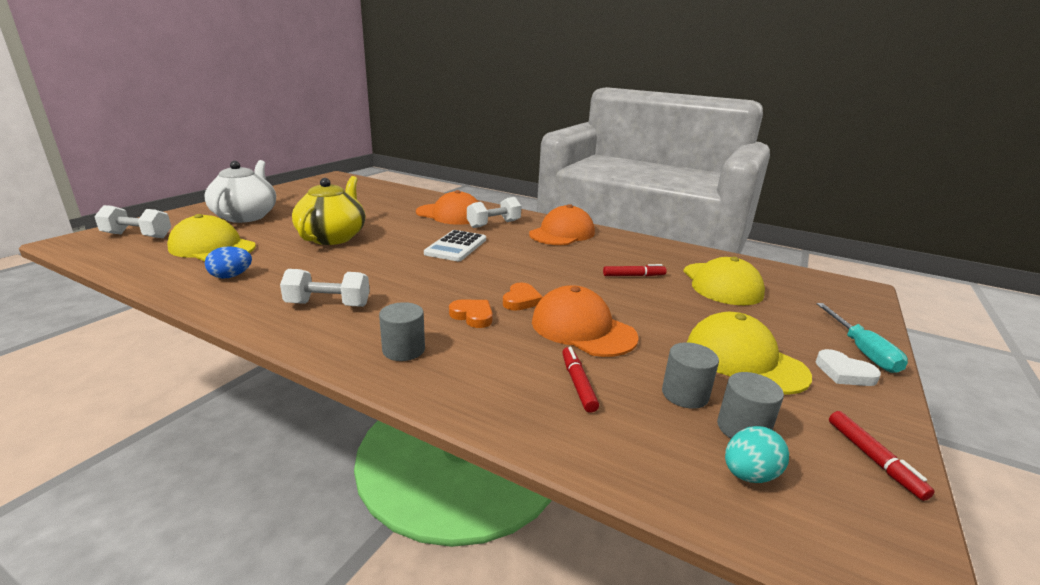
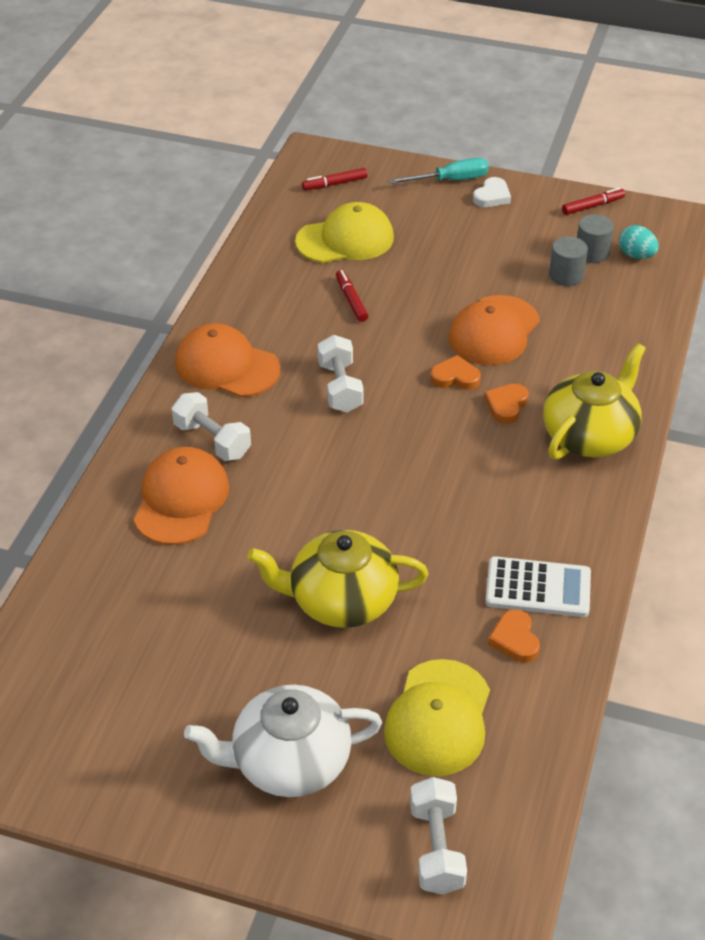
camera: 100 degrees left, 20 degrees up
blue egg [205,246,252,279] -> orange heart [488,609,540,662]
white dumbbell [280,269,370,307] -> white dumbbell moved to [318,335,364,412]
grey cylinder [379,302,425,361] -> yellow teapot [543,343,646,460]
white calculator [424,230,486,261] -> white calculator moved to [485,556,591,617]
red marker [562,347,599,413] -> red marker moved to [302,168,368,190]
yellow cap [687,312,812,395] -> none

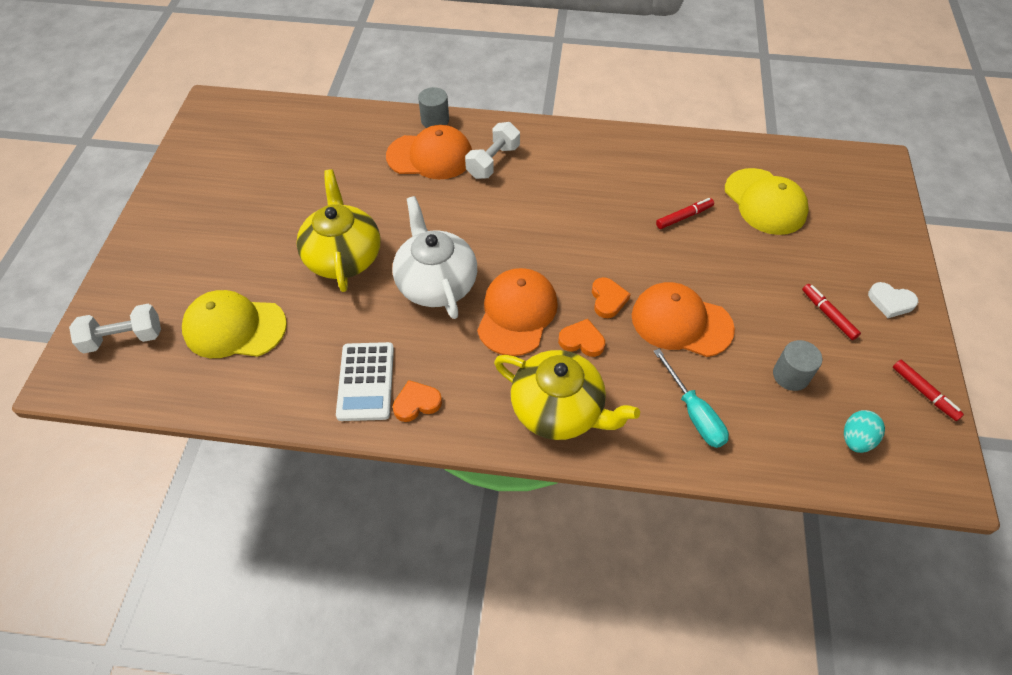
camera: 80 degrees right, 10 degrees up
orange cap [175,323,281,397] -> orange cap moved to [477,268,558,356]
white teapot [184,685,382,797] -> white teapot moved to [392,196,477,319]
red marker [302,168,368,190] -> red marker moved to [802,284,861,340]
white dumbbell [318,335,364,412] -> none
turquoise screwdriver [388,158,489,184] -> turquoise screwdriver moved to [653,349,729,448]
orange heart [488,609,540,662] -> orange heart moved to [393,380,442,422]
grey cylinder [577,214,614,263] -> grey cylinder moved to [418,87,449,128]

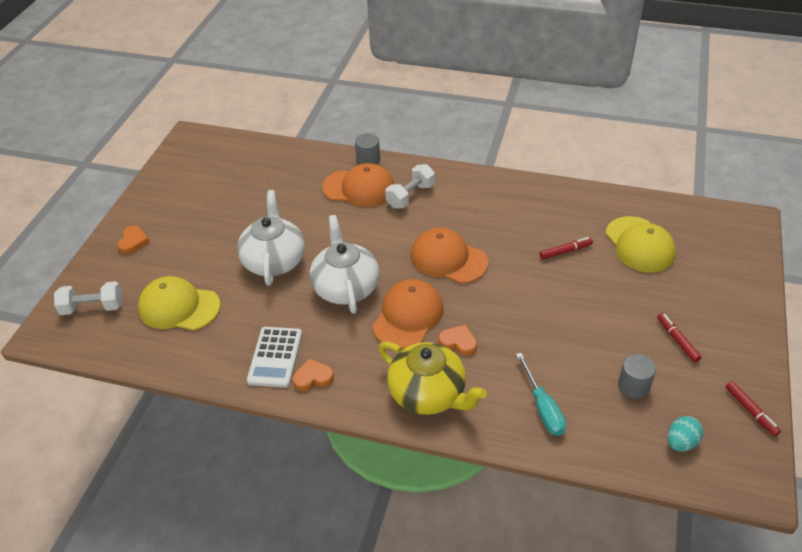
camera: 10 degrees right, 10 degrees down
yellow teapot [296,170,380,292] -> white teapot [237,190,305,286]
orange heart [592,277,631,318] -> orange heart moved to [118,225,150,254]
orange cap [632,282,735,357] -> orange cap moved to [411,228,488,284]
white heart [868,282,918,318] -> none

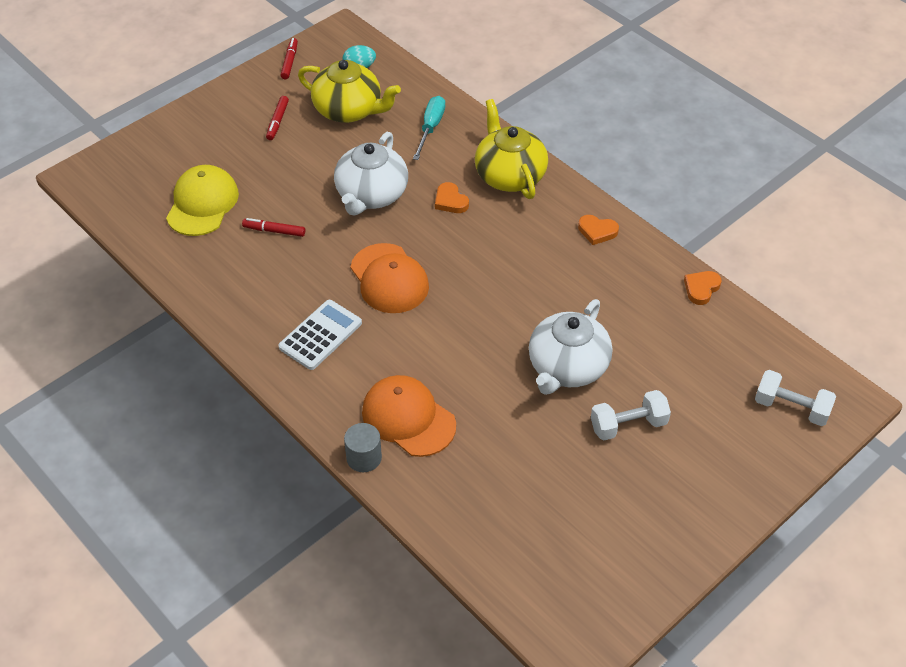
camera: 150 degrees left, 5 degrees up
orange heart [118,225,150,254] -> orange heart moved to [684,271,722,305]
yellow cap [138,276,220,331] -> none
white calculator [247,327,302,388] -> white calculator moved to [278,300,362,370]
white teapot [310,215,380,314] -> white teapot moved to [334,132,408,215]
orange cap [372,279,444,349] -> none
white dumbbell [385,164,435,208] -> white dumbbell moved to [591,390,671,440]
grey cylinder [618,354,656,399] -> yellow teapot [298,60,401,123]

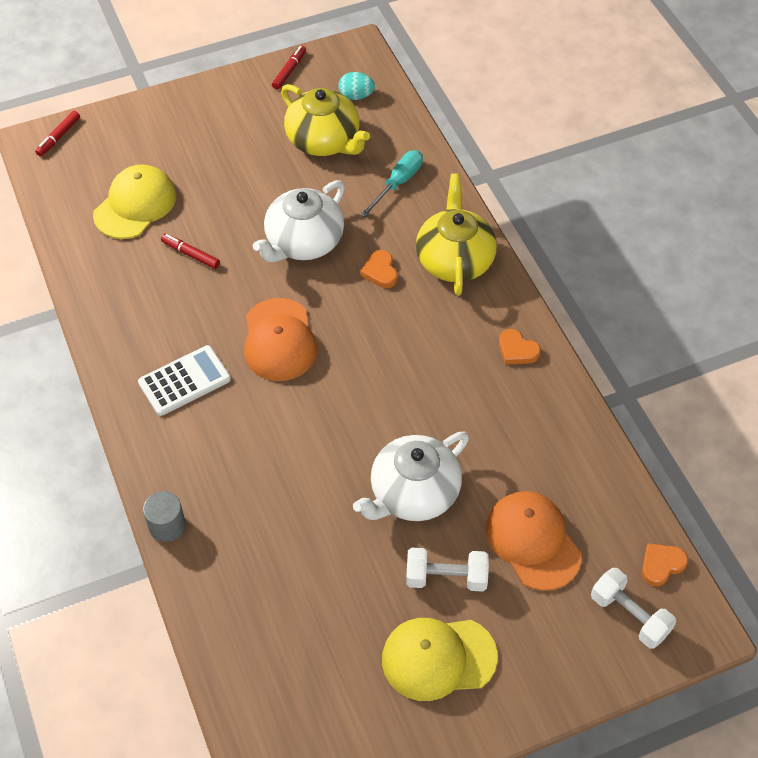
camera: 20 degrees right, 5 degrees up
red marker [266,96,289,140] -> red marker moved to [35,111,80,156]
orange cap [362,375,456,457] -> orange cap moved to [486,491,582,591]
orange heart [684,271,722,305] -> orange heart moved to [642,543,688,586]
none -> yellow cap [382,618,498,701]

